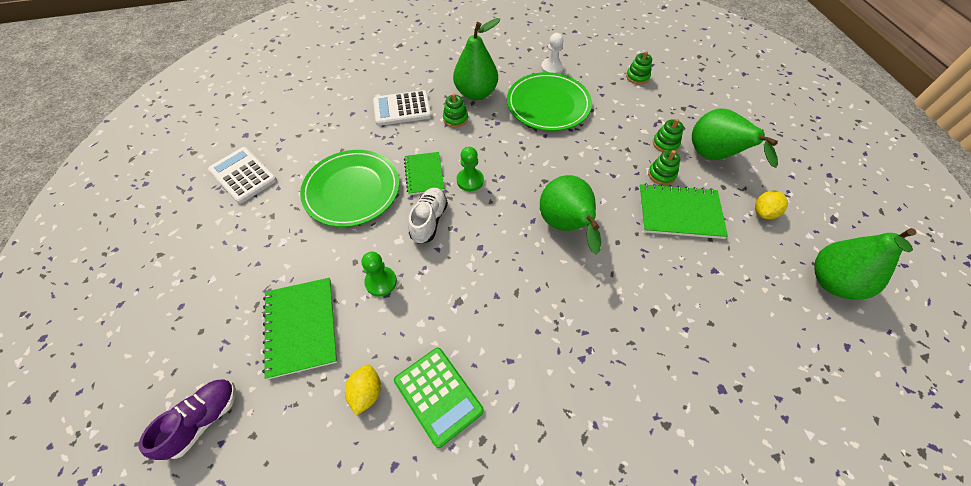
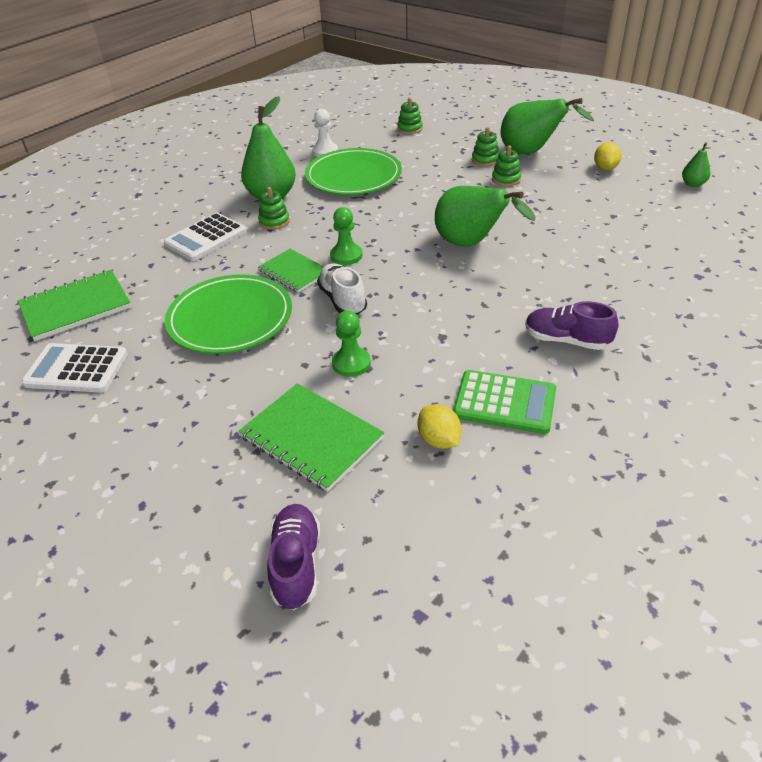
camera: 35 degrees left, 15 degrees down
green notebook [639,183,728,239] -> green notebook moved to [18,270,131,341]
green pear [814,228,916,300] -> green pear [682,142,710,187], size x0.48
none -> purple shoe [525,301,618,350]

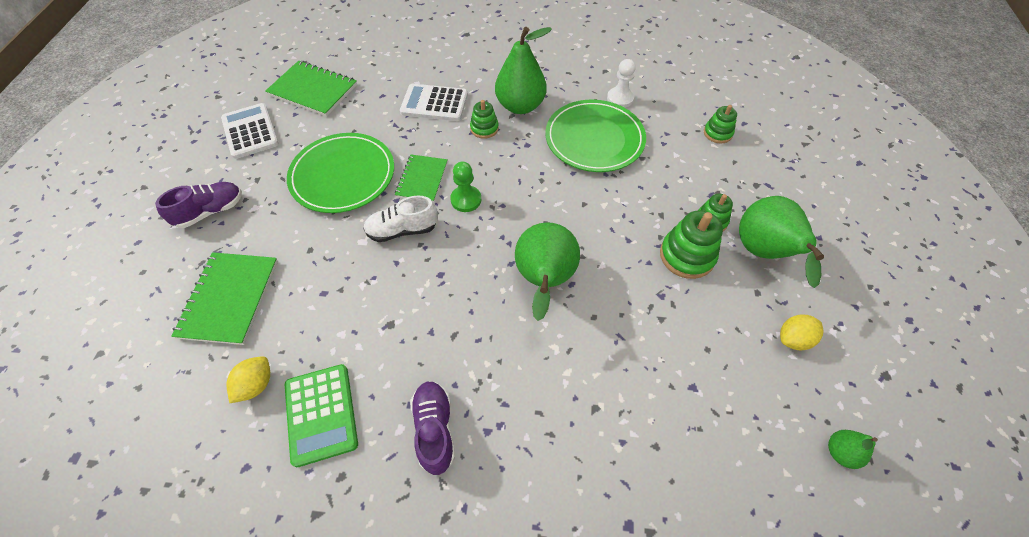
camera: 55 degrees right, 15 degrees up
purple shoe [267,504,320,610] -> purple shoe moved to [155,182,242,228]
white shoe [317,263,367,315] -> white shoe turned 135 degrees counterclockwise [363,196,438,242]
green pawn [332,310,371,377] -> none
green stacking toy [492,146,521,186] -> green stacking toy [660,210,723,279], size x1.62

